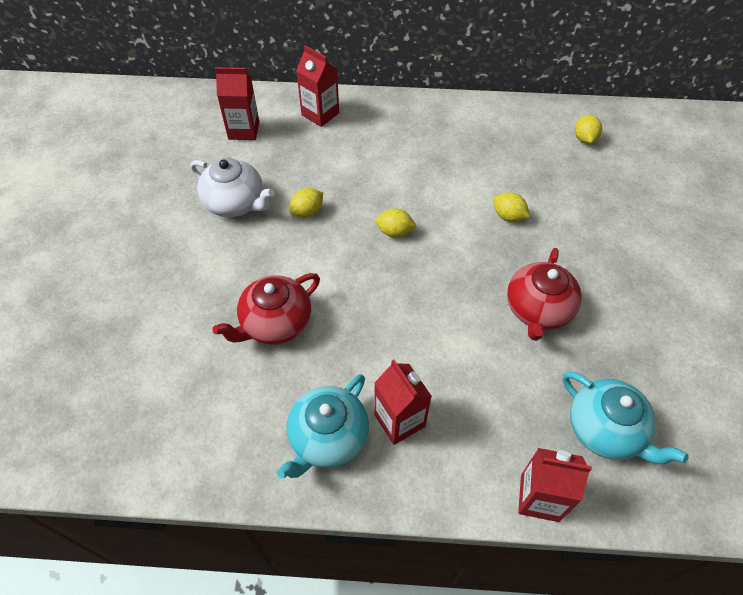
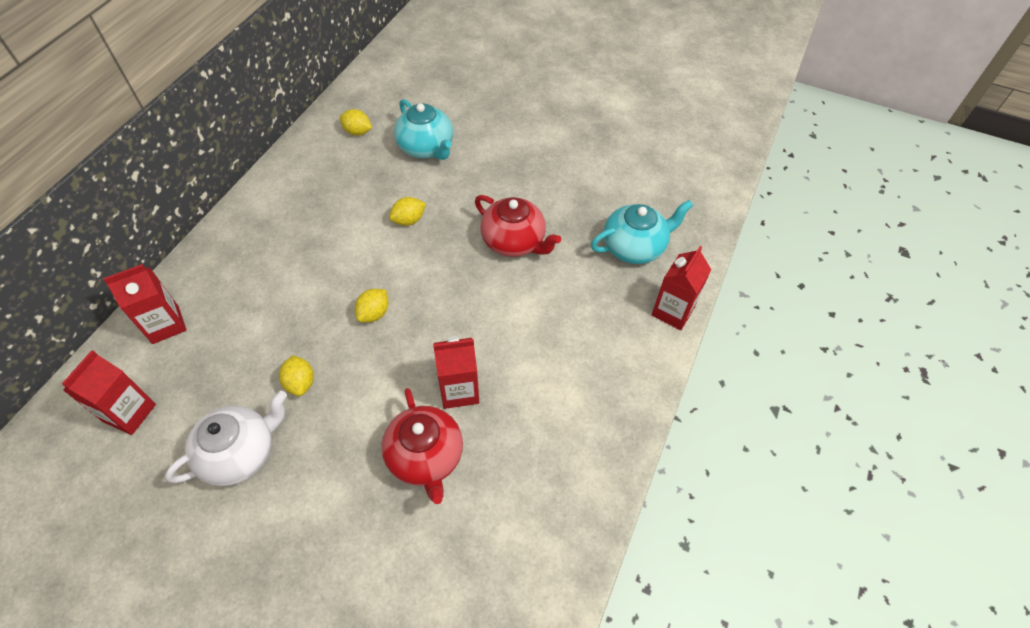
camera: 70 degrees left, 0 degrees up
turquoise teapot [277,374,369,479] -> turquoise teapot moved to [394,99,453,160]
red carton [374,360,432,445] -> red carton moved to [433,337,479,409]

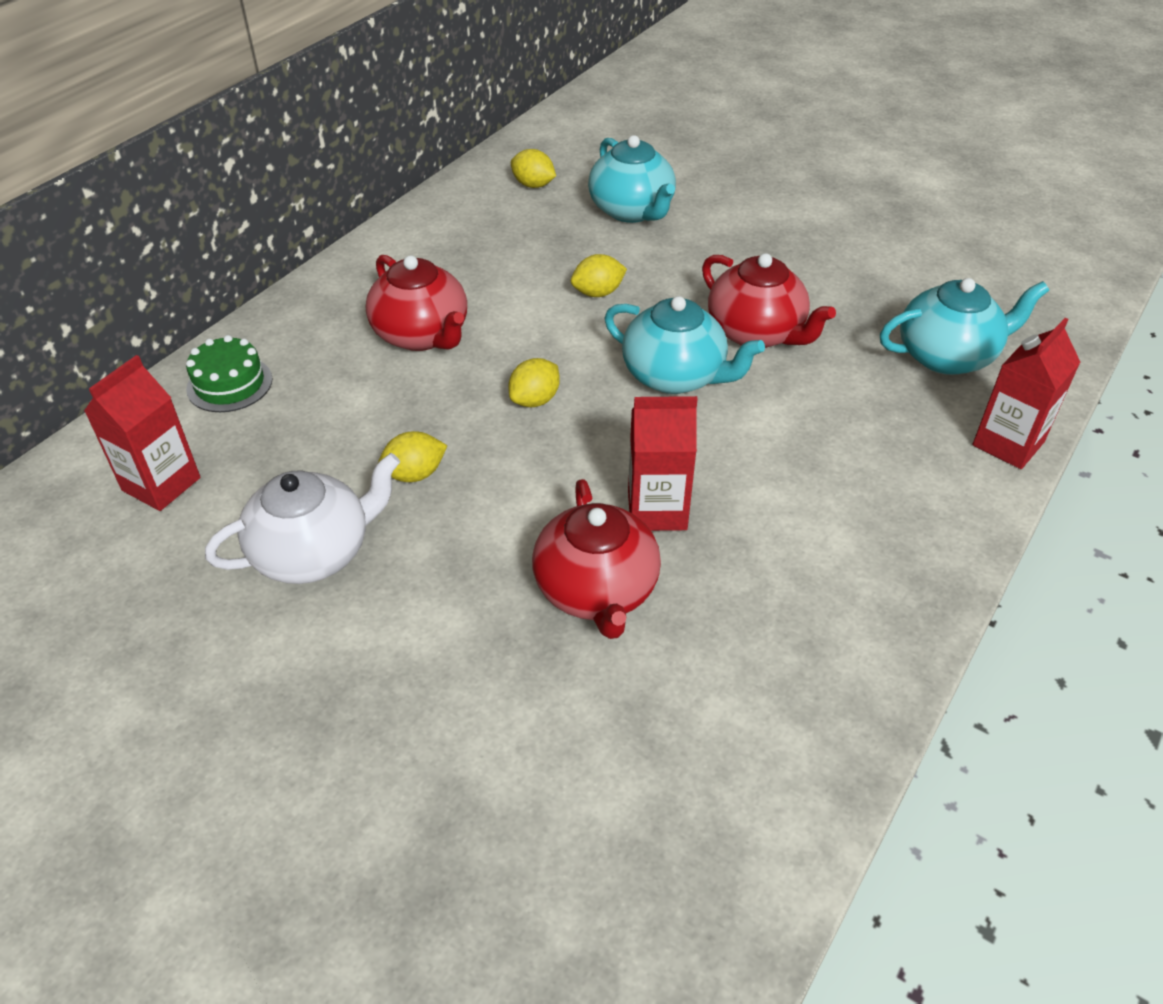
camera: 10 degrees right, 10 degrees down
red carton [103,264,187,344] -> green cake [186,335,272,412]
yellow lemon [279,355,314,396] -> yellow lemon turned 75 degrees clockwise [378,431,448,482]
none -> red teapot [366,255,467,351]
none -> turquoise teapot [605,296,765,394]

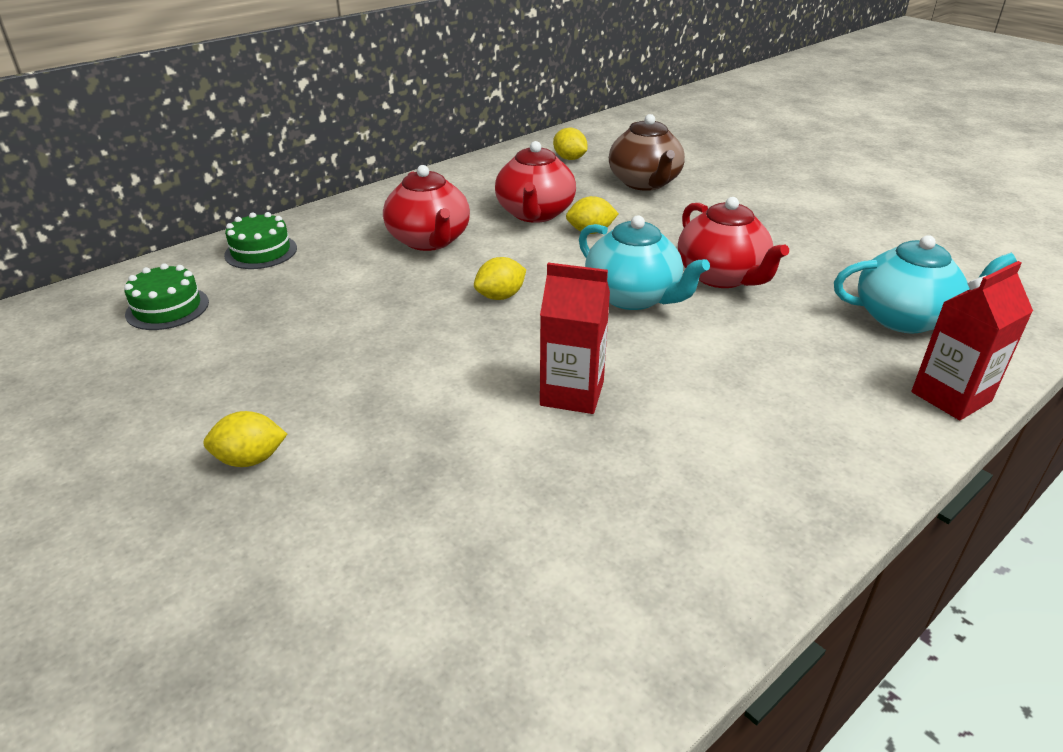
camera: 15 degrees right, 10 degrees down
red carton [84,355,200,511] -> green cake [124,263,209,330]
white teapot [205,453,400,584] -> none
yellow lemon [378,431,448,482] -> yellow lemon moved to [203,411,287,467]
red teapot [532,479,661,639] -> red teapot moved to [495,141,576,223]
turquoise teapot [588,135,676,223] -> brown teapot [609,114,685,191]

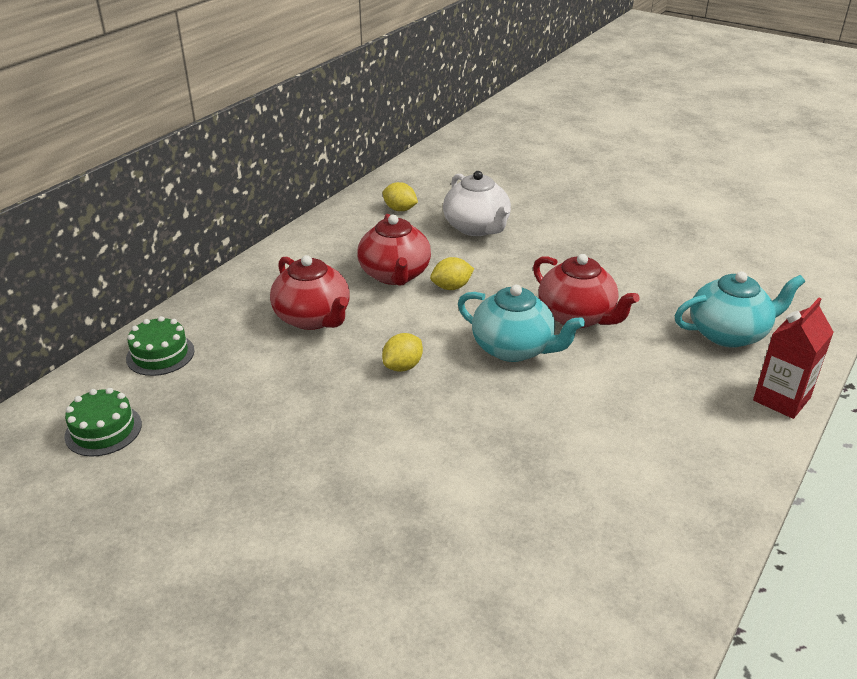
camera: 15 degrees left, 0 degrees up
yellow lemon [203,411,287,467] -> none
red carton [540,263,610,414] -> none
brown teapot [609,114,685,191] -> white teapot [443,171,511,236]

